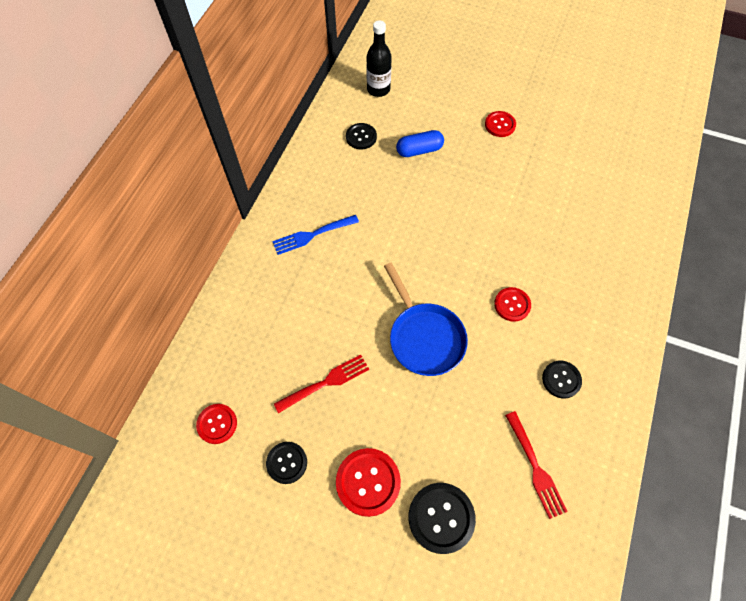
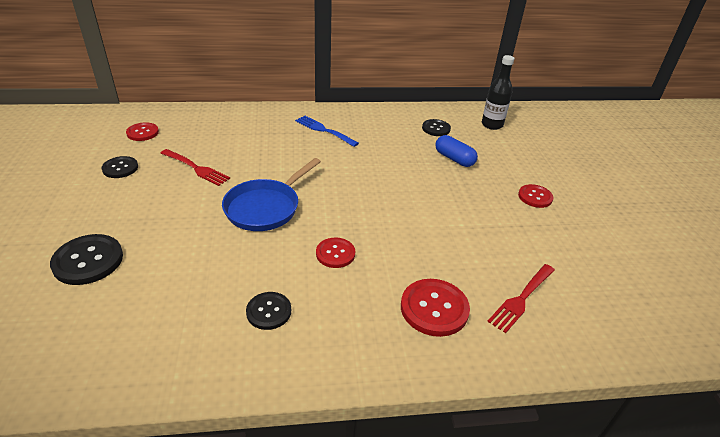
camera: 60 degrees right, 25 degrees down
red button [336,448,401,517] -> red button moved to [401,279,470,337]
red fork [505,411,568,519] -> red fork moved to [487,264,555,333]

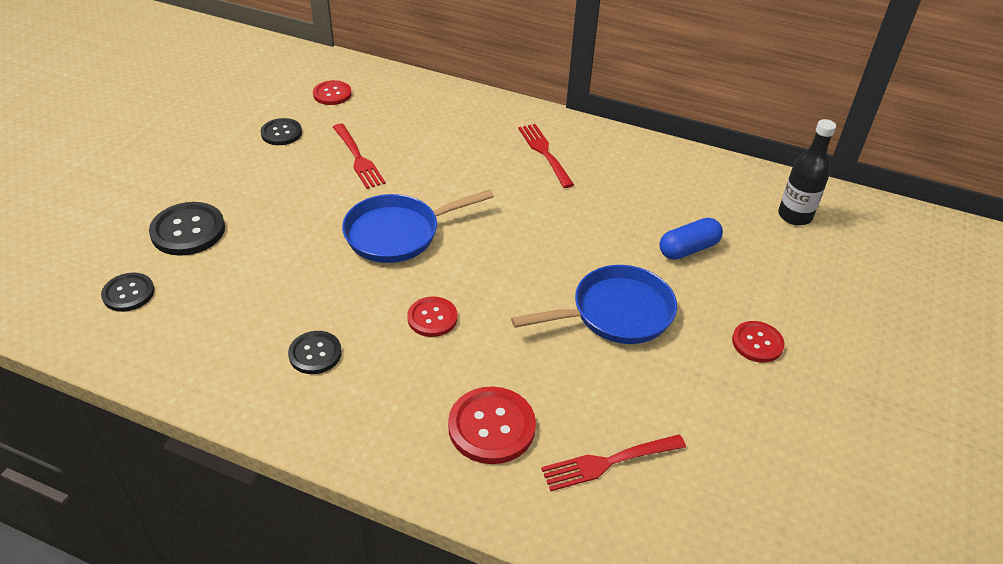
camera: 30 degrees right, 5 degrees up
blue fork [295,116,359,147] -> red fork [518,124,574,188]
black button [422,119,451,136] -> black button moved to [101,273,154,312]
blue capsule [435,135,478,167] -> blue capsule turned 75 degrees clockwise [659,218,723,260]
none -> blue pan [511,265,677,344]

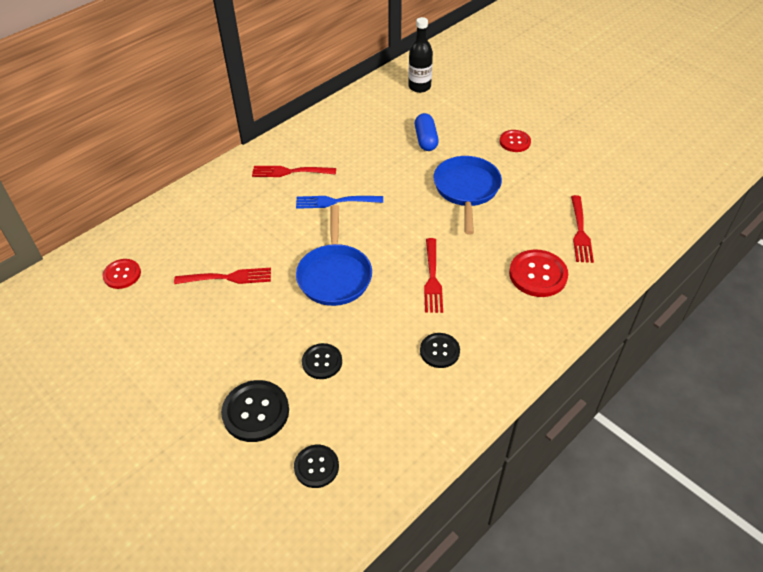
camera: 65 degrees left, 5 degrees up
black button [261,118,302,145] -> black button moved to [302,343,342,379]
red button [407,297,457,337] -> red fork [424,238,443,313]
none -> blue fork [296,196,383,209]

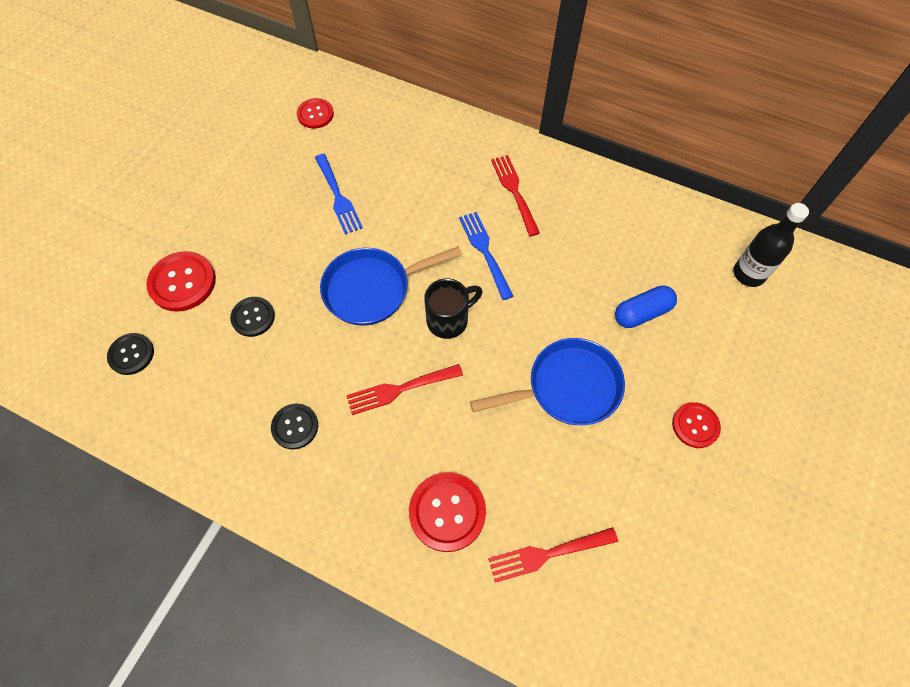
camera: 70 degrees right, 15 degrees up
red fork [174,268,271,284] -> blue fork [315,154,363,235]
black button [221,380,289,442] -> red button [146,251,216,312]
none -> black mug [424,278,483,339]

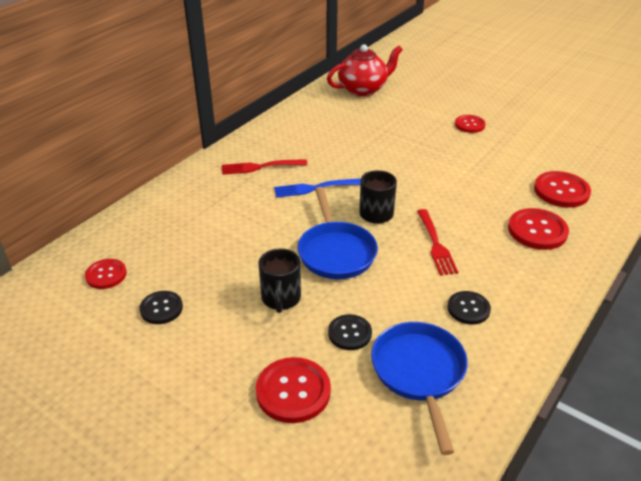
camera: 80 degrees left, 25 degrees down
black button [107,333,154,375] -> black button moved to [139,291,183,324]
blue fork [315,154,363,235] -> none
blue pan [470,338,625,425] -> blue pan moved to [371,322,468,455]
red fork [488,527,618,583] -> red button [534,171,591,208]
blue capsule [615,285,677,328] -> none
black bottle [733,203,809,287] -> red teapot [327,44,403,96]
none -> black mug [258,248,301,313]

